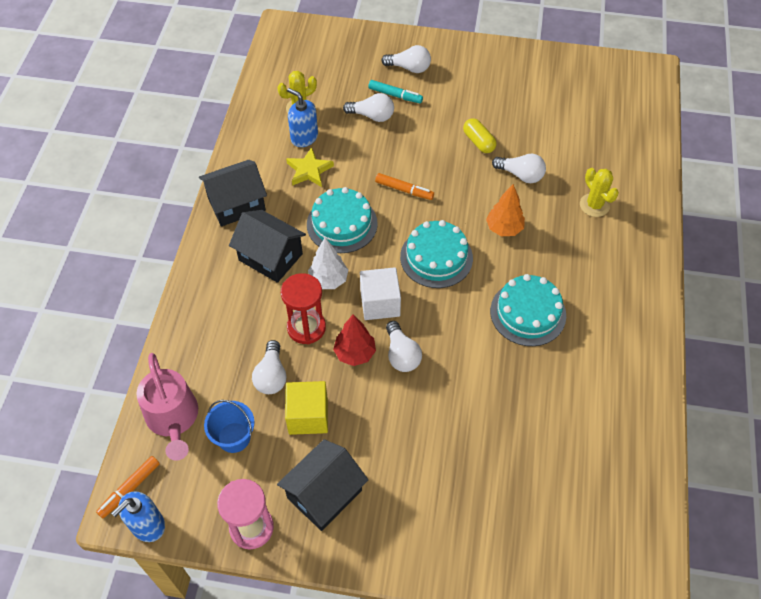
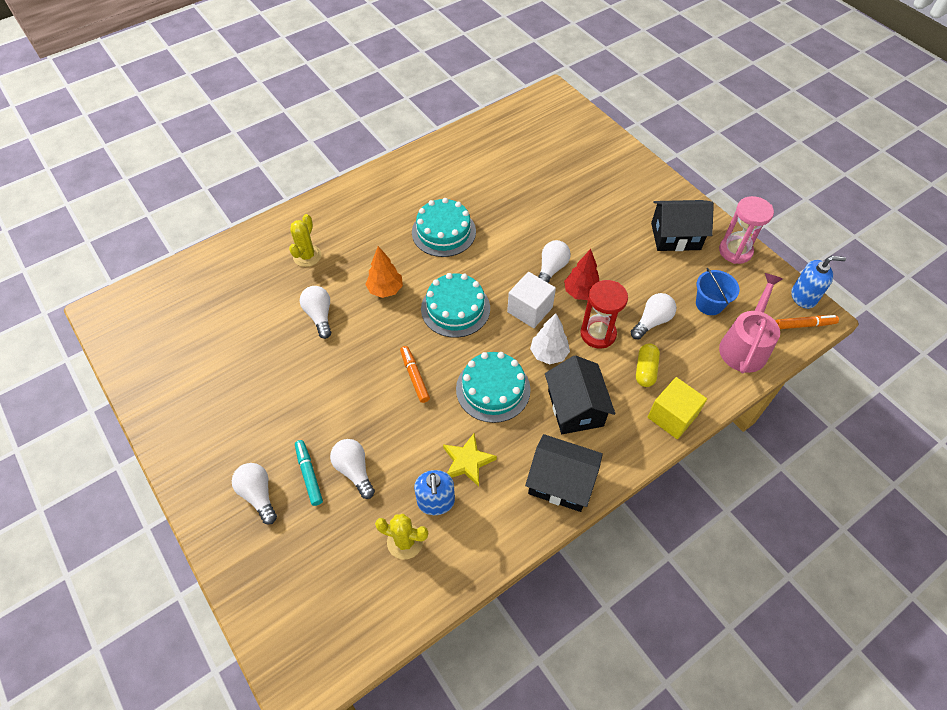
camera: 135 degrees left, 0 degrees up
yellow cube [285,381,328,435] -> yellow cube moved to [648,377,707,439]
yellow capsule [463,118,497,153] -> yellow capsule moved to [636,343,660,387]

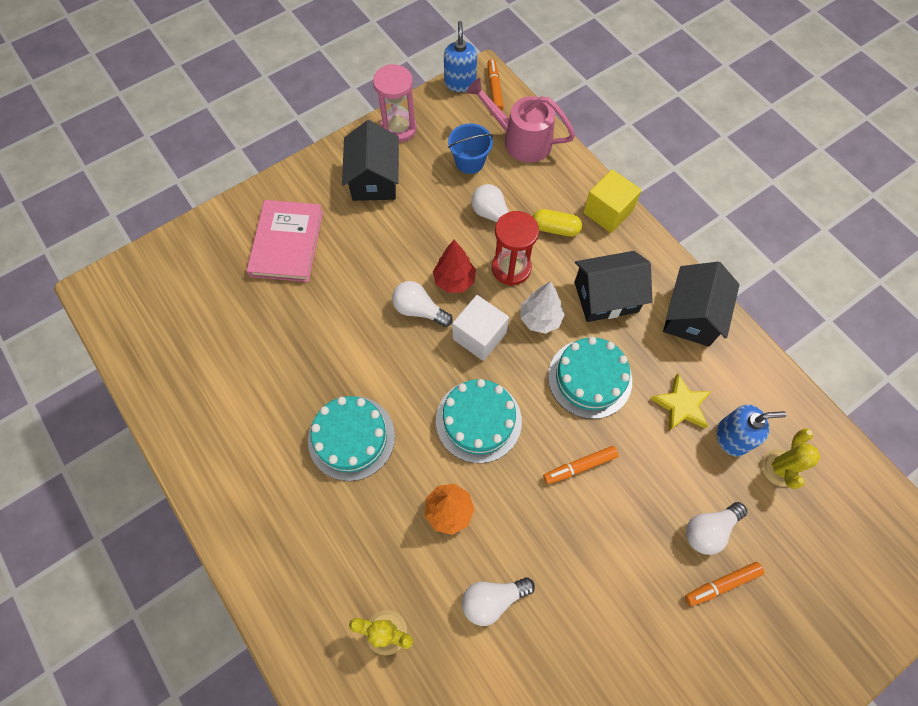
camera: 90 degrees left, 10 degrees up
white light bulb [232,463,277,524] -> none
turquoise marker [295,440,323,506] -> orange marker [685,562,764,606]
none -> pink book [247,200,323,282]

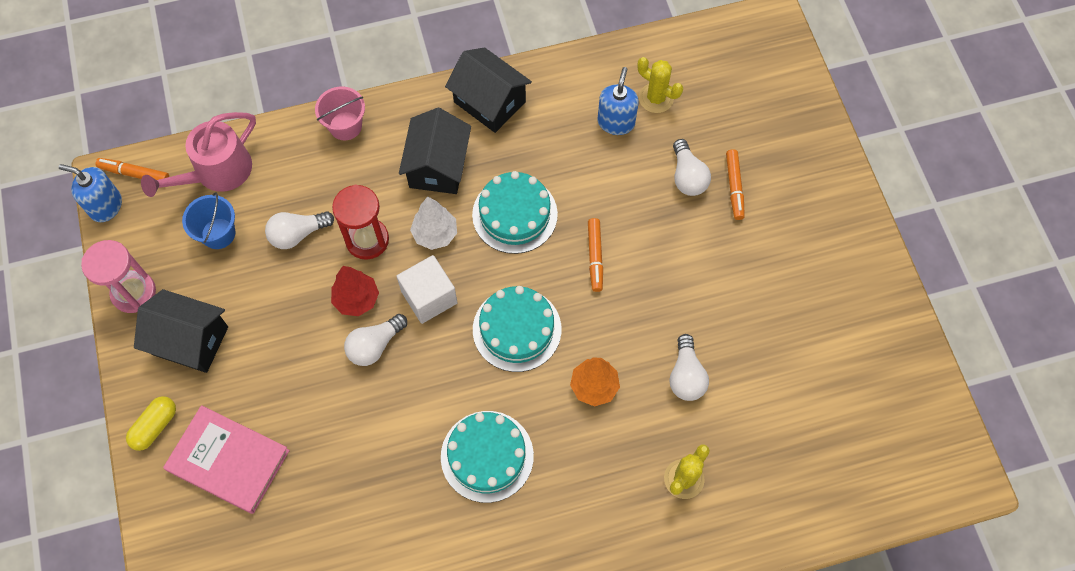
camera: 70 degrees left, 0 degrees up
yellow capsule [533,209,582,237] -> yellow capsule moved to [126,396,176,451]
yellow cube [583,169,642,233] -> pink bucket [315,86,365,140]
yellow star [651,374,712,431] -> none

